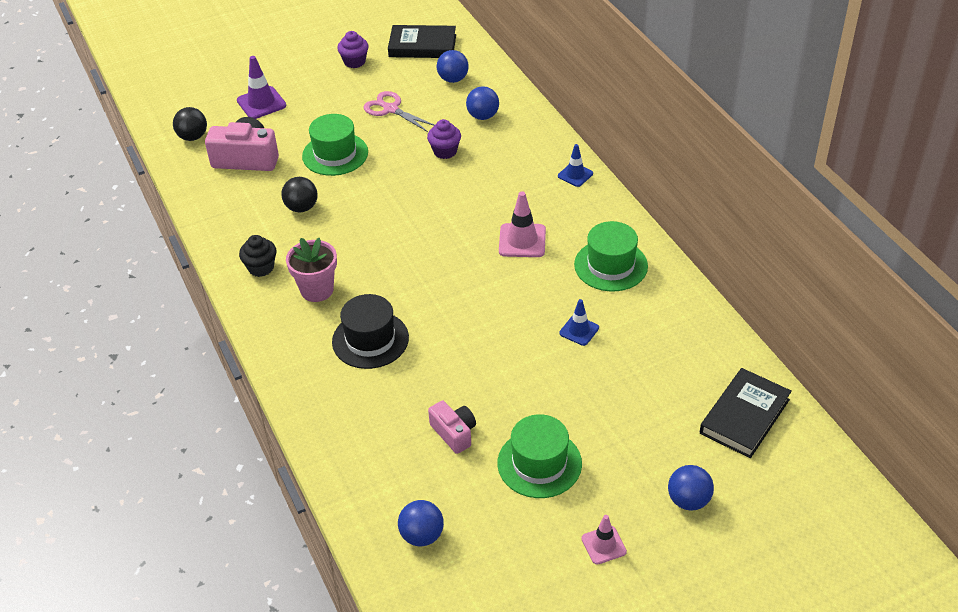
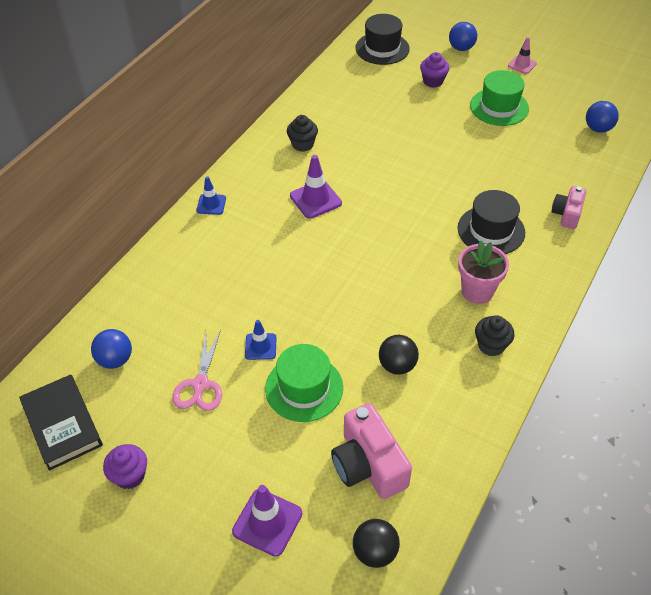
camera: 125 degrees left, 5 degrees up
purple cupcake [427,119,461,159] -> purple cupcake moved to [420,52,449,88]
pink camera [428,401,476,454] -> pink camera moved to [551,186,586,229]
blue ball [466,86,499,120] -> none
pink traffic cone [499,191,546,257] -> purple traffic cone [290,155,342,219]
blue traffic cone [559,299,599,346] -> blue traffic cone moved to [245,320,276,360]
green hat [574,221,648,291] -> black cupcake [287,115,318,152]
black book [700,368,792,458] -> black hat [355,14,410,65]

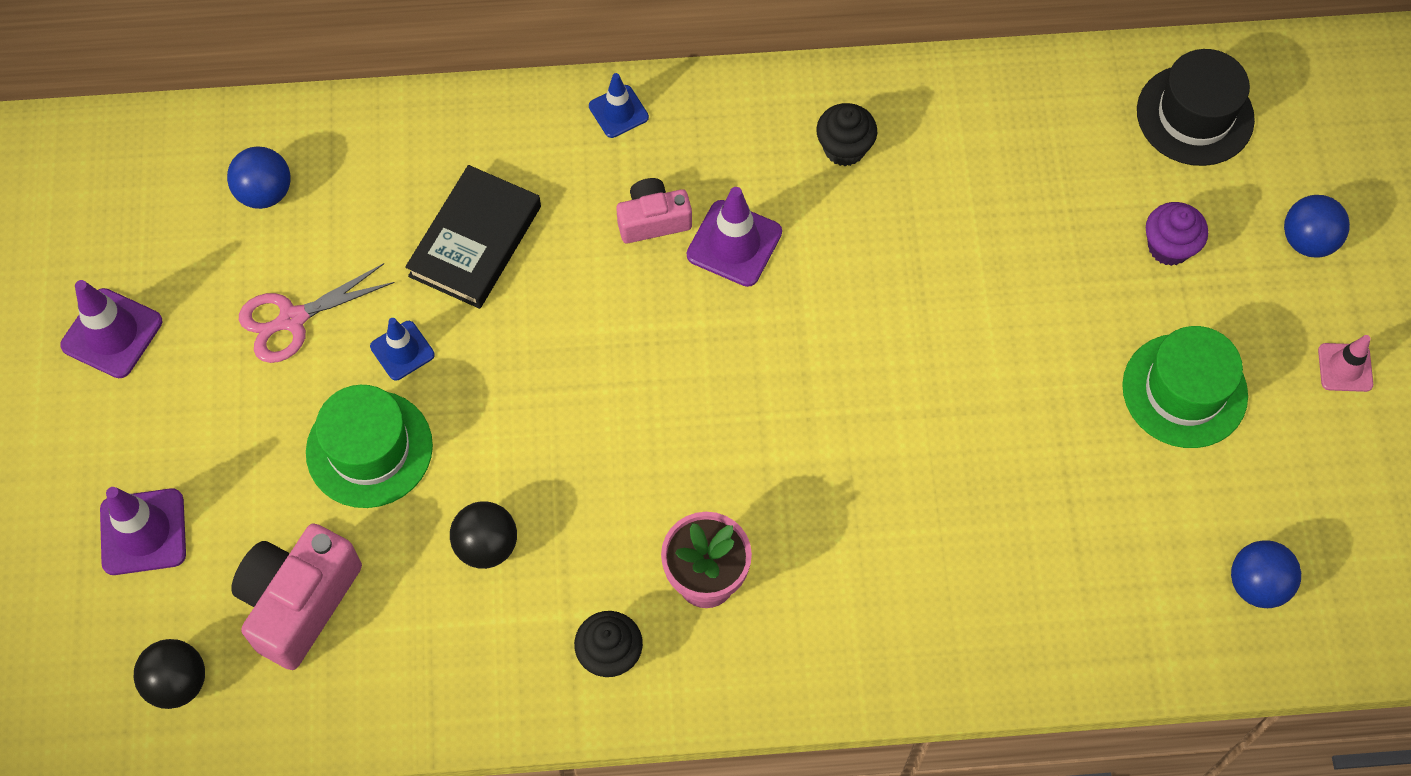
camera: 55 degrees right, 15 degrees up
black book [19,374,103,471] -> black book moved to [405,165,541,309]
purple cupcake [103,444,147,489] -> purple traffic cone [60,280,162,378]
black hat [458,190,525,254] -> none
pink camera [551,186,586,229] -> pink camera moved to [616,178,692,243]

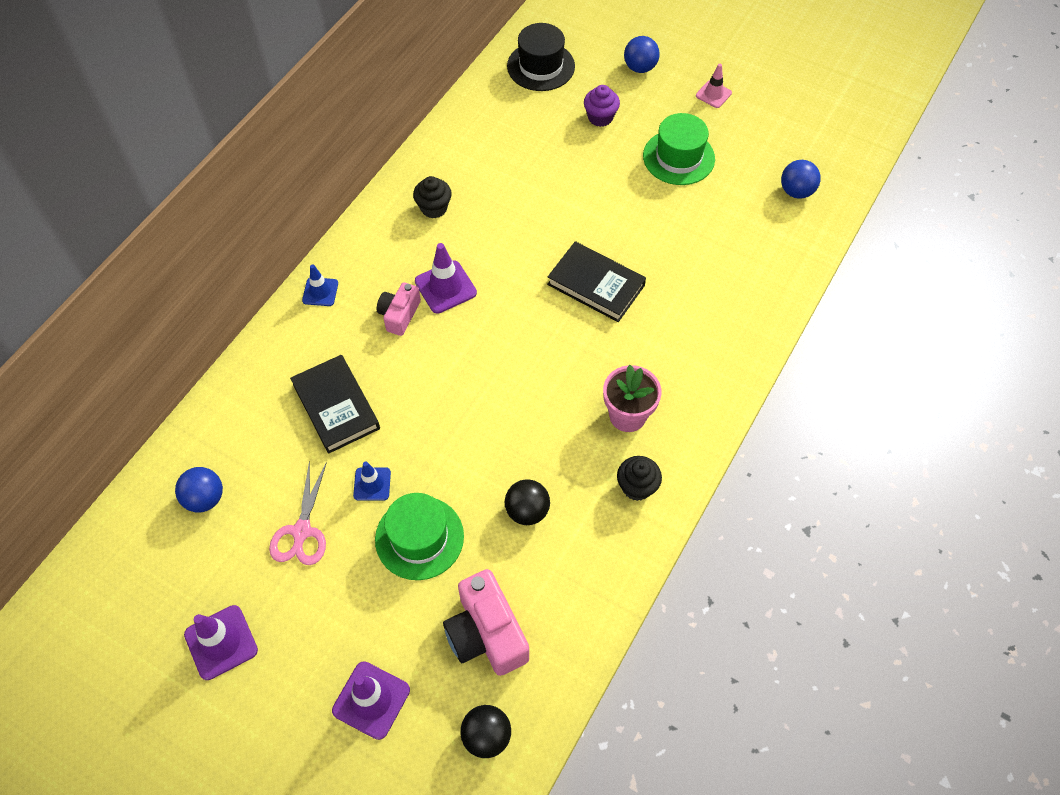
camera: 55 degrees left, 5 degrees down
none -> black book [547,241,646,322]

